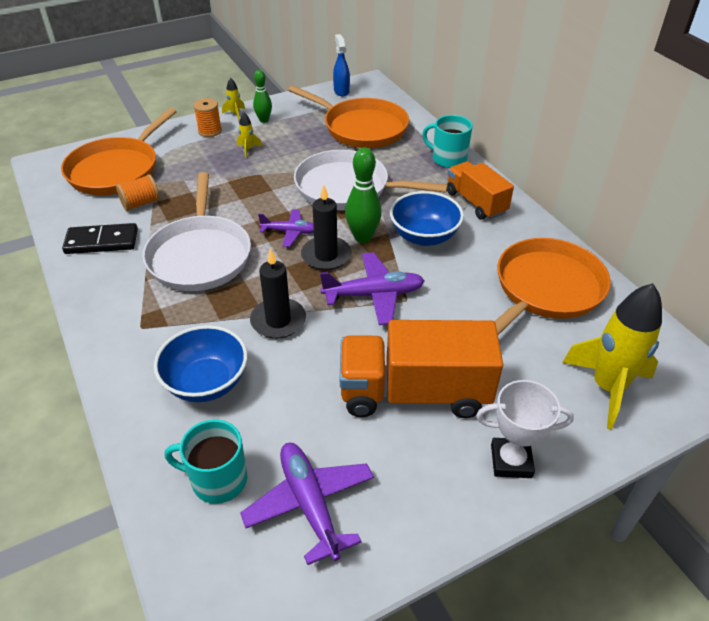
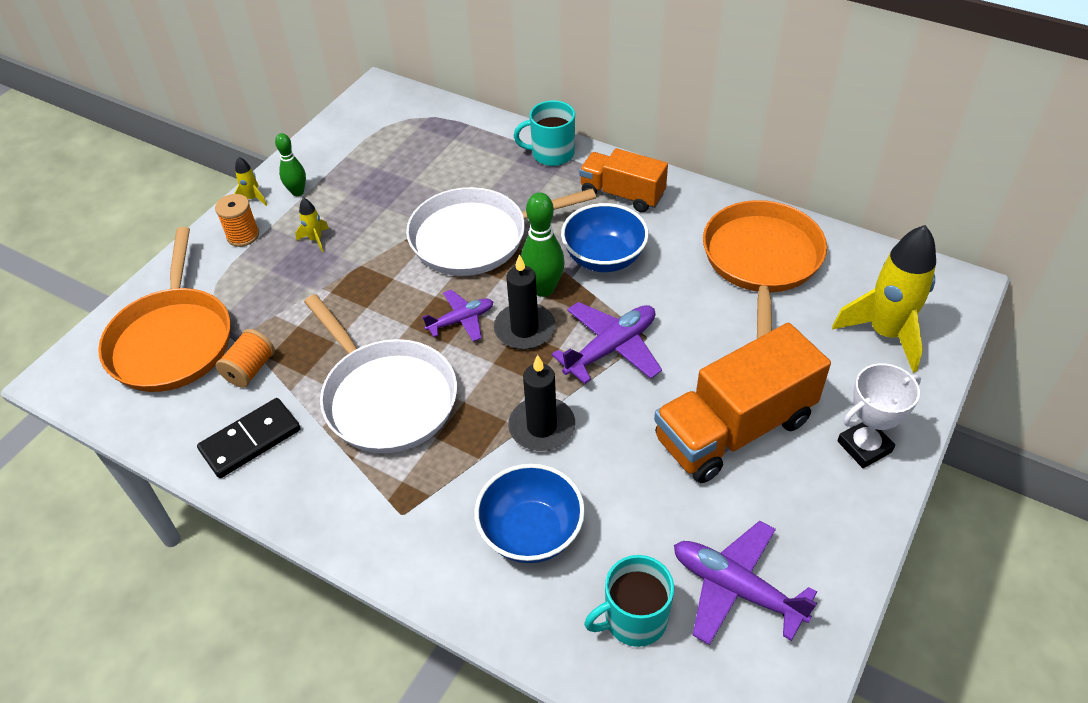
camera: 30 degrees left, 5 degrees up
orange pan [288,85,409,148] -> none
blue spray bottle [333,34,350,96] -> none

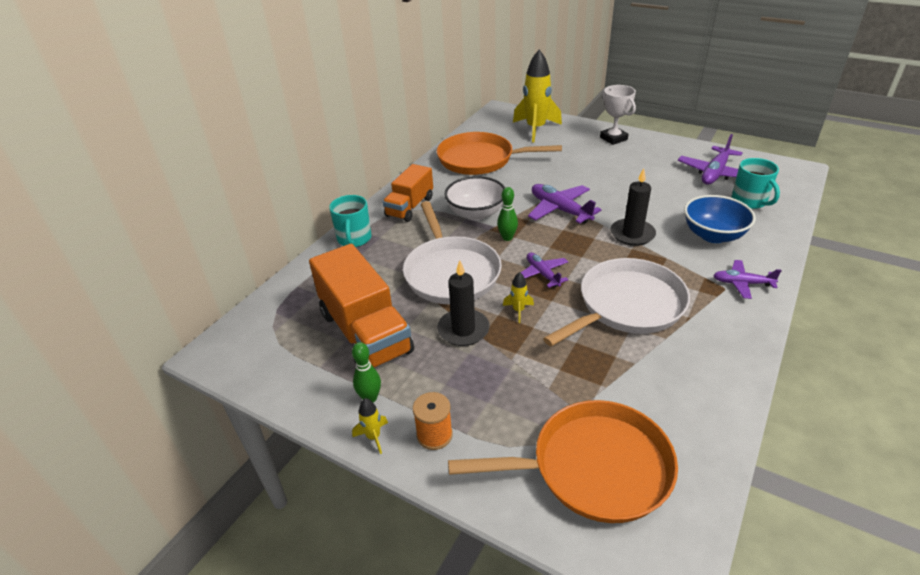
camera: 90 degrees left, 10 degrees down
black domino [197,398,301,478] -> none
orange spool [216,329,275,388] -> none
yellow rocket [295,198,329,252] -> yellow rocket moved to [503,272,534,323]
black candle [494,254,556,350] -> black candle moved to [437,261,490,346]
green bowling pin [521,192,565,297] -> green bowling pin [497,187,518,241], size x0.64
blue bowl [561,203,649,272] -> white bowl [444,176,505,221]
orange truck [654,323,831,483] -> orange truck moved to [309,244,414,368]
none -> purple plane [713,260,782,299]

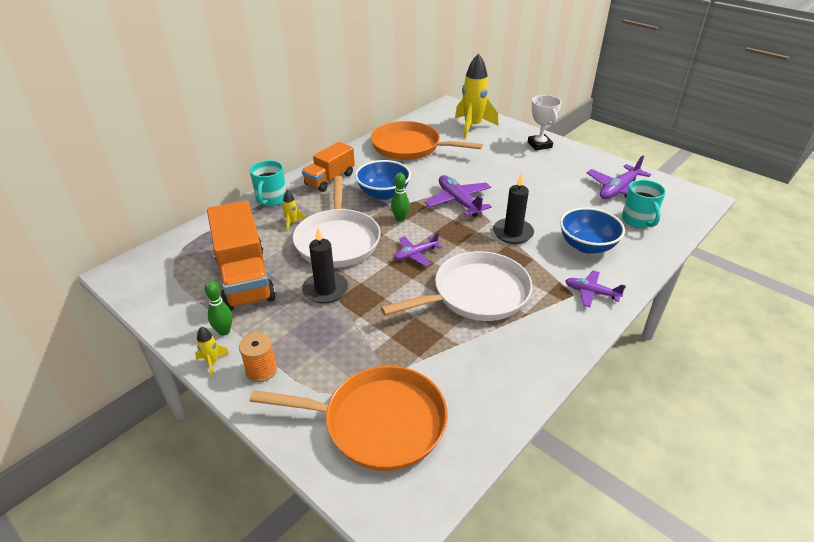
camera: 10 degrees right, 0 degrees up
white bowl [444,176,505,221] -> blue bowl [355,160,411,200]
yellow rocket [503,272,534,323] -> yellow rocket moved to [283,190,306,231]
purple plane [521,252,569,288] -> purple plane turned 105 degrees counterclockwise [393,232,442,267]

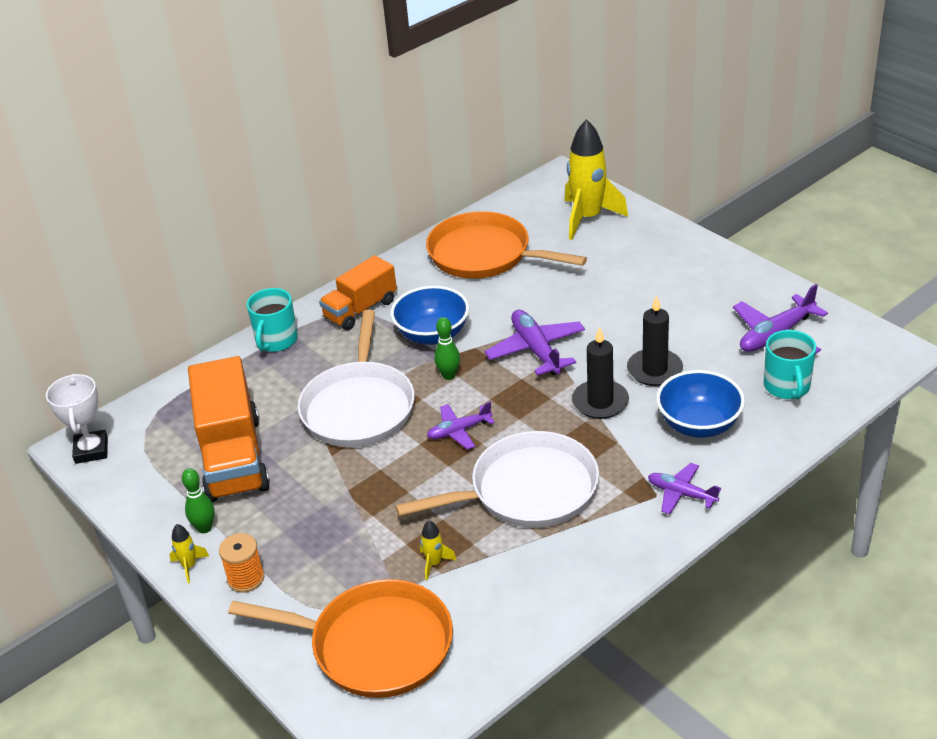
camera: 10 degrees right, 0 degrees up
yellow rocket [283,190,306,231] -> yellow rocket moved to [420,520,457,580]
black candle [302,228,348,304] -> black candle moved to [627,295,683,386]
white trophy [528,95,562,150] -> white trophy moved to [46,374,108,464]

